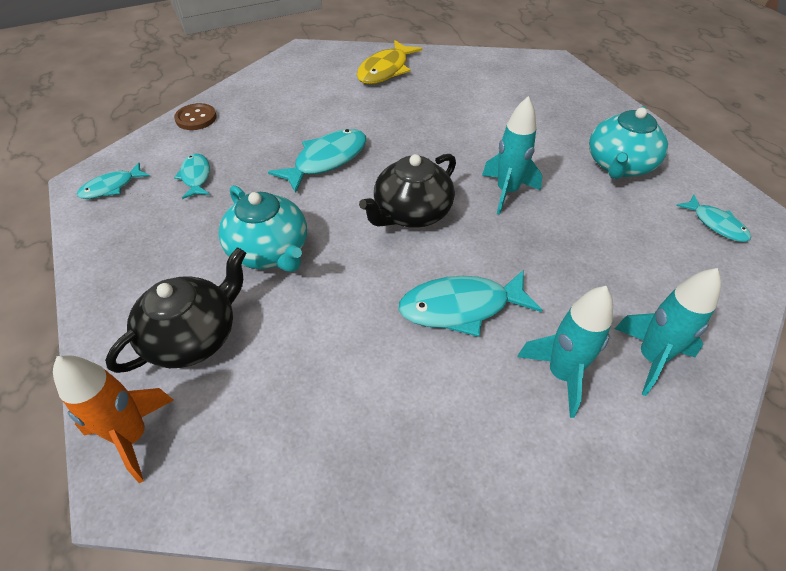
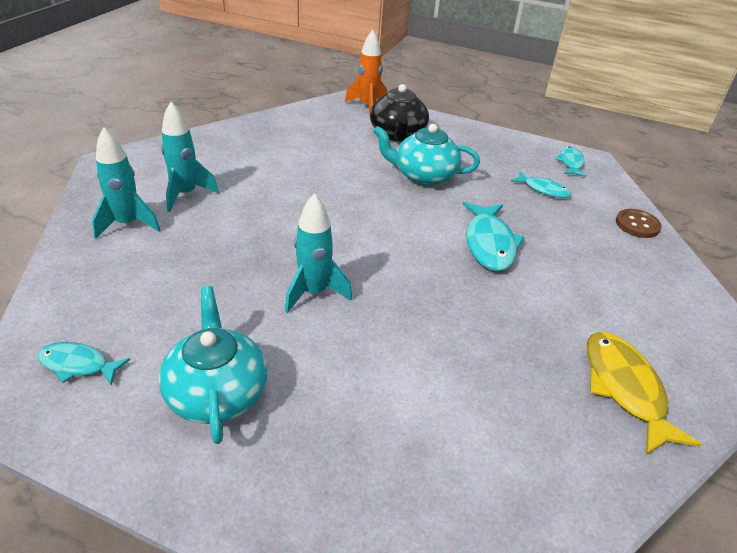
camera: 135 degrees right, 10 degrees down
black teapot [359,154,456,228] -> none
turquoise fish [398,271,542,337] -> none

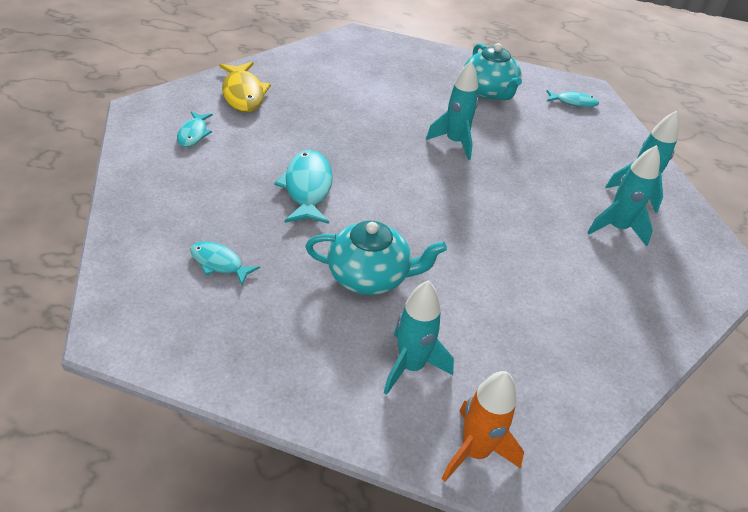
camera: 175 degrees right, 5 degrees up
black teapot [370,84,429,141] -> turquoise rocket [384,281,454,395]
turquoise fish [555,146,587,177] -> turquoise fish moved to [177,112,213,147]
brown button [616,209,662,238] -> none

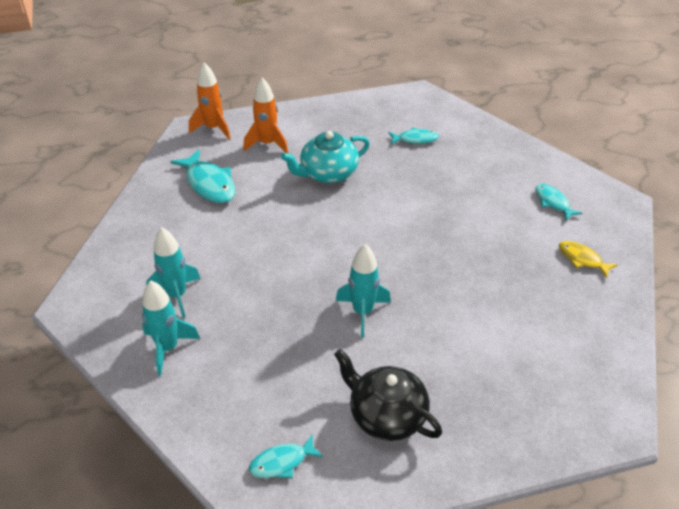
camera: 150 degrees right, 0 degrees up
yellow fish [219,62,271,112] -> yellow fish [559,241,618,278], size x0.60
turquoise fish [274,150,333,224] -> turquoise fish moved to [170,149,236,203]
turquoise rocket [384,281,454,395] -> orange rocket [243,78,288,153]
turquoise teapot [464,43,522,100] -> black teapot [334,349,442,441]

